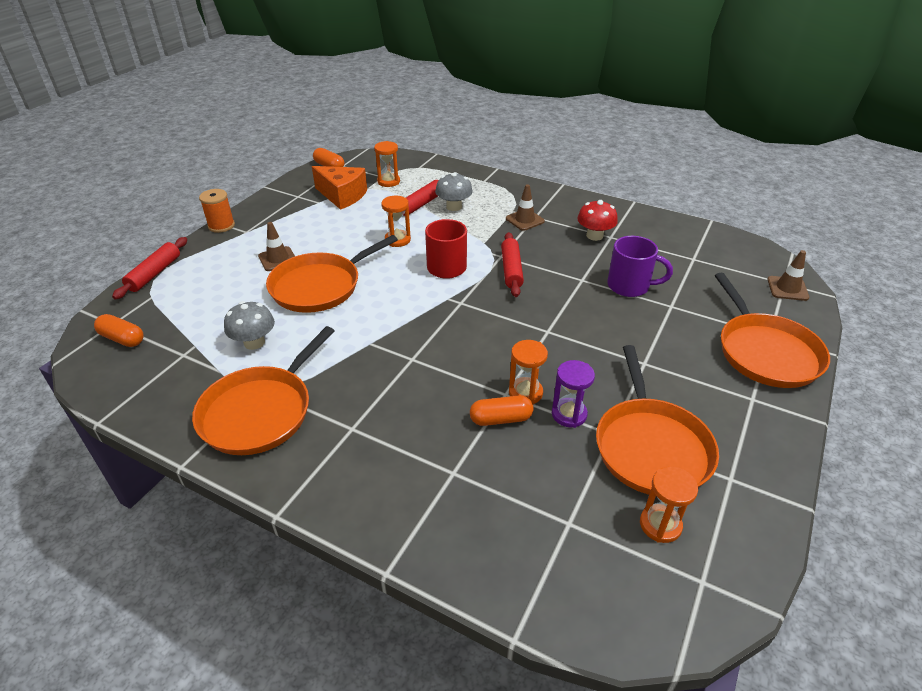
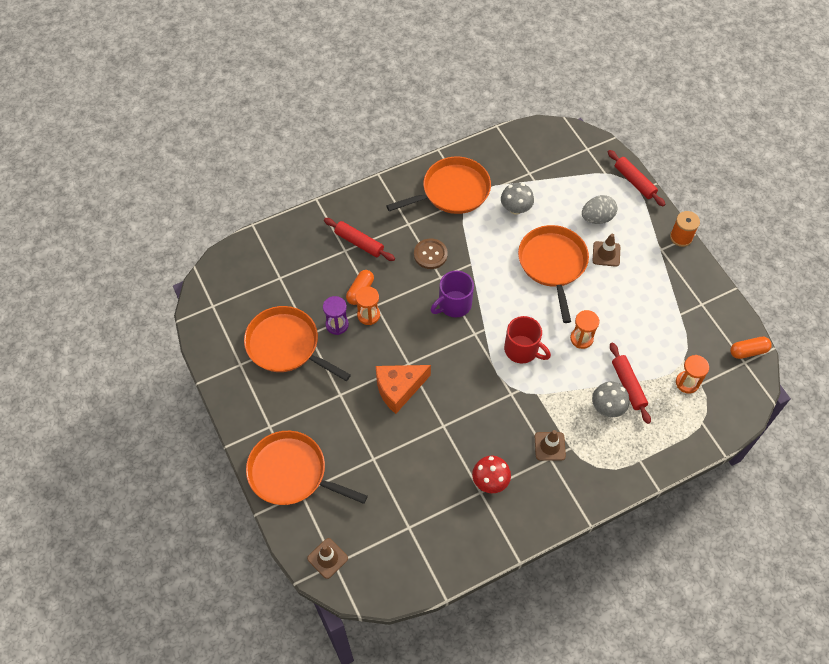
camera: 125 degrees right, 20 degrees up
orange capsule [94,314,144,347] -> none
orange pan [192,326,334,455] -> orange pan turned 90 degrees clockwise [386,157,491,214]
orange cheese [312,166,367,210] -> orange cheese moved to [376,365,431,414]
red rolling pin [501,232,524,297] -> red rolling pin moved to [324,218,395,261]
purple mug [607,236,673,297] -> purple mug moved to [431,271,474,318]
orange hourglass [640,466,698,543] -> none
none -> brown button [414,238,448,269]
none -> grey egg [582,195,617,224]

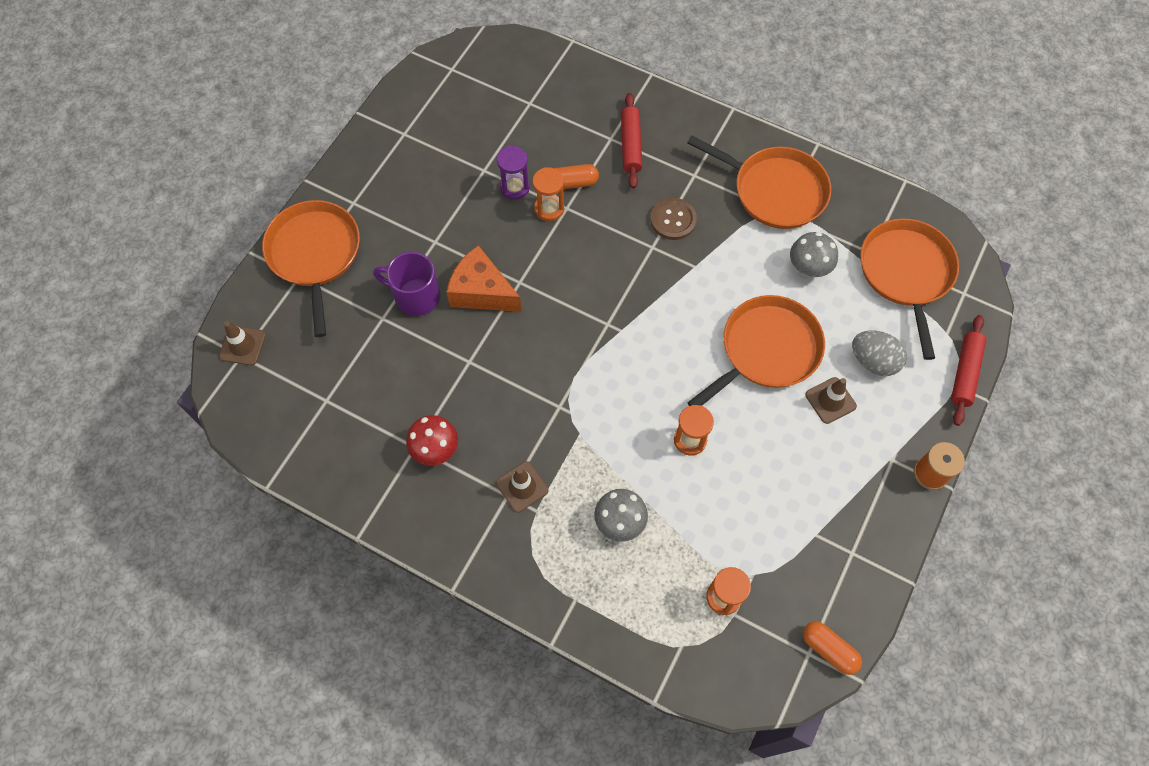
camera: 55 degrees right, 5 degrees up
orange pan [244,306,351,381] -> orange pan moved to [860,218,959,360]
purple mug [431,271,474,318] -> purple mug moved to [373,252,440,316]
red mug [504,316,551,363] -> none
red rolling pin [610,343,651,424] -> none

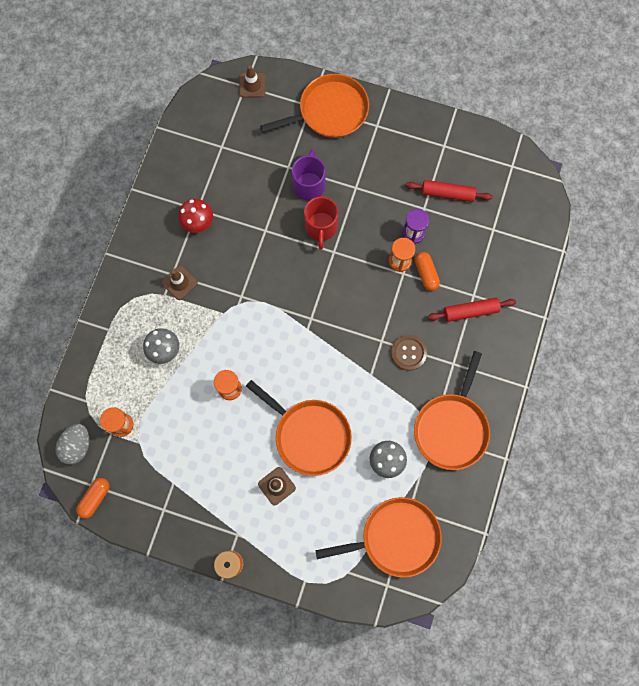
camera: 80 degrees right, 10 degrees up
orange cheese [446,245,522,312] -> red mug [304,196,338,250]
grey egg [852,331,907,376] -> grey egg moved to [55,424,89,465]
red rolling pin [951,315,986,426] -> red rolling pin moved to [406,180,492,202]

